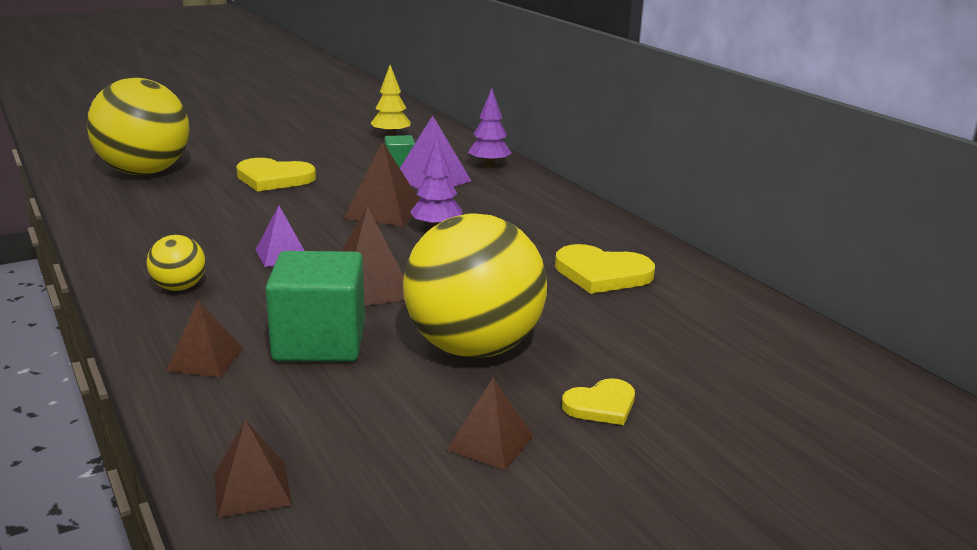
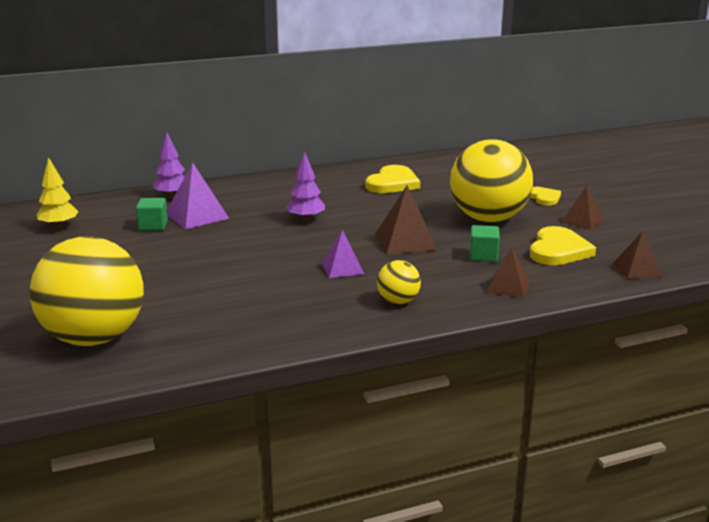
camera: 80 degrees left, 0 degrees up
yellow heart [236,158,316,192] -> yellow heart moved to [530,226,596,265]
green cube [265,251,365,362] -> green cube [470,225,500,262], size x0.52
brown pyramid [344,142,419,226] -> none

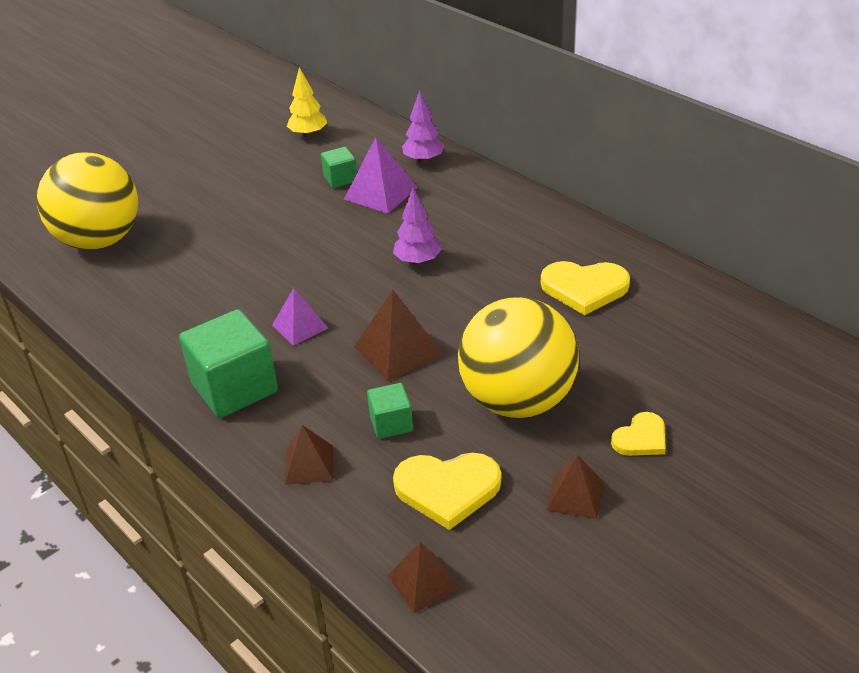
camera: 70 degrees right, 15 degrees up
yellow ball [377,260,421,304] -> green cube [179,309,278,418]

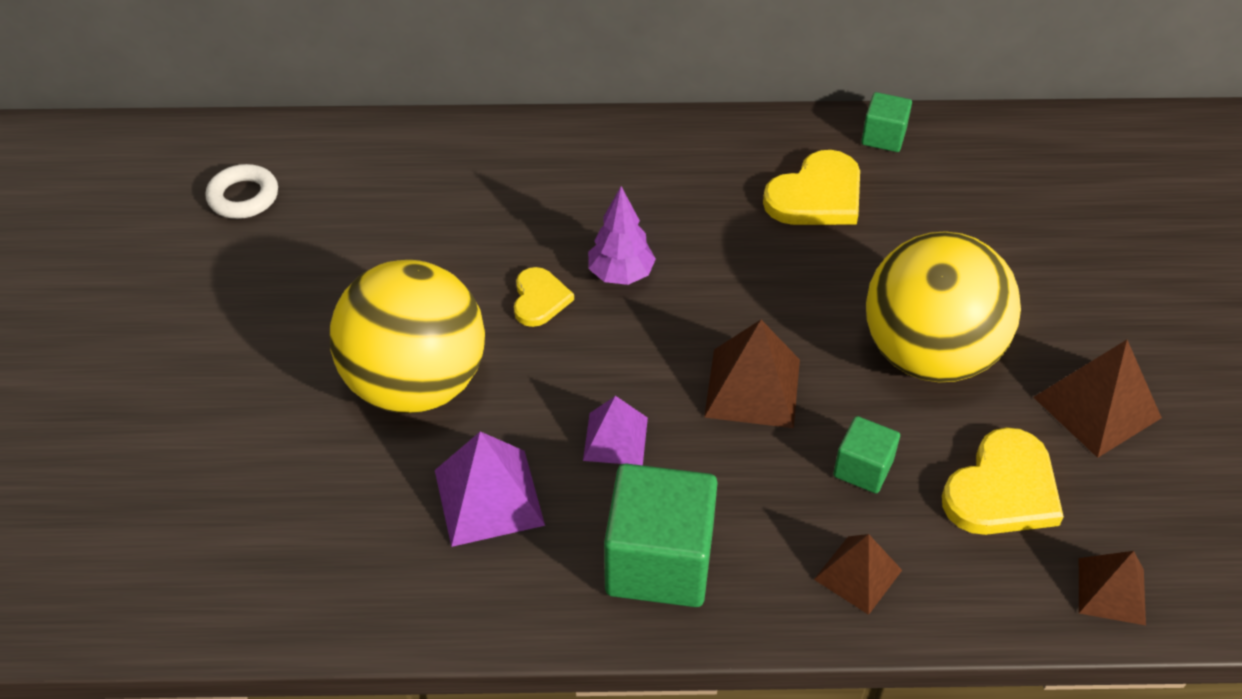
camera: 50 degrees left, 10 degrees up
yellow ball [37,152,138,250] -> yellow ball moved to [330,260,485,414]
yellow tree [287,67,327,137] -> white ring [205,164,278,219]
green cube [321,147,357,188] -> green cube moved to [861,92,912,152]
purple pyramid [344,137,418,214] -> purple pyramid moved to [435,431,545,547]
purple tree [402,91,445,163] -> none
brown pyramid [546,455,604,519] -> brown pyramid [1033,340,1162,458], size x1.53
yellow heart [611,412,666,456] -> yellow heart moved to [514,267,574,327]

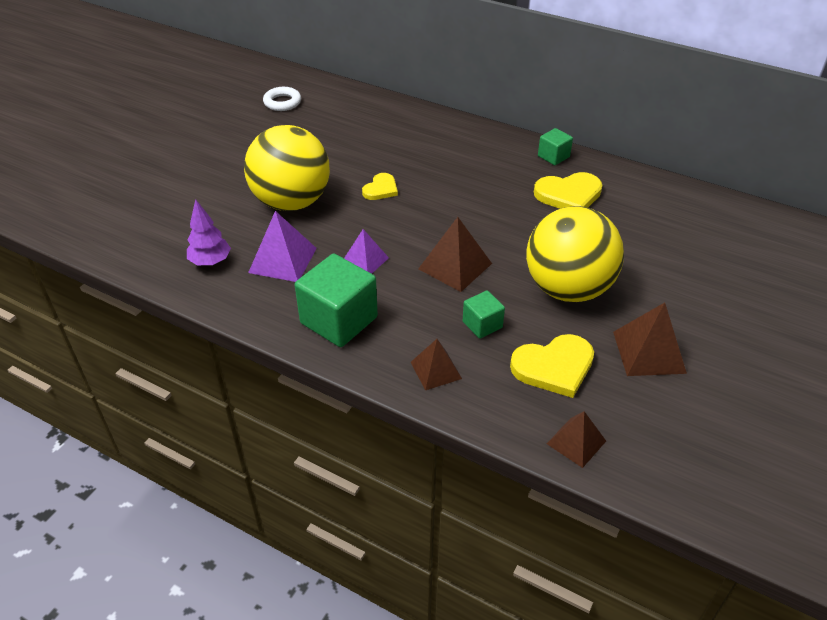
camera: 30 degrees right, 5 degrees down
purple tree [588,186,656,285] -> purple tree moved to [187,199,231,266]
green cube [861,92,912,152] -> green cube moved to [538,128,573,165]

